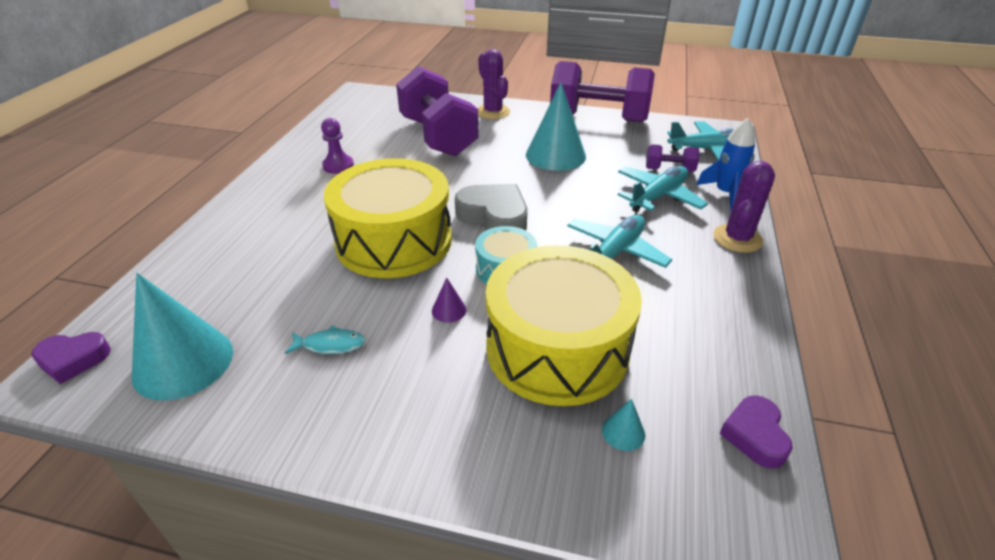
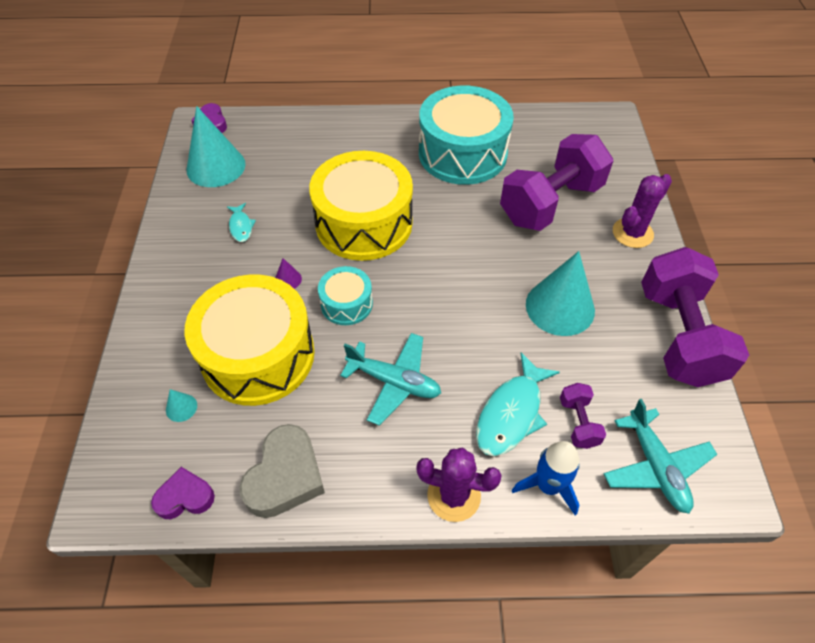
camera: 75 degrees right, 15 degrees up
purple pawn [321,118,354,174] -> turquoise drum [419,85,514,185]
grey heart [455,184,528,230] -> grey heart moved to [239,424,325,518]
turquoise plane [618,166,708,212] -> turquoise fish [476,353,560,456]

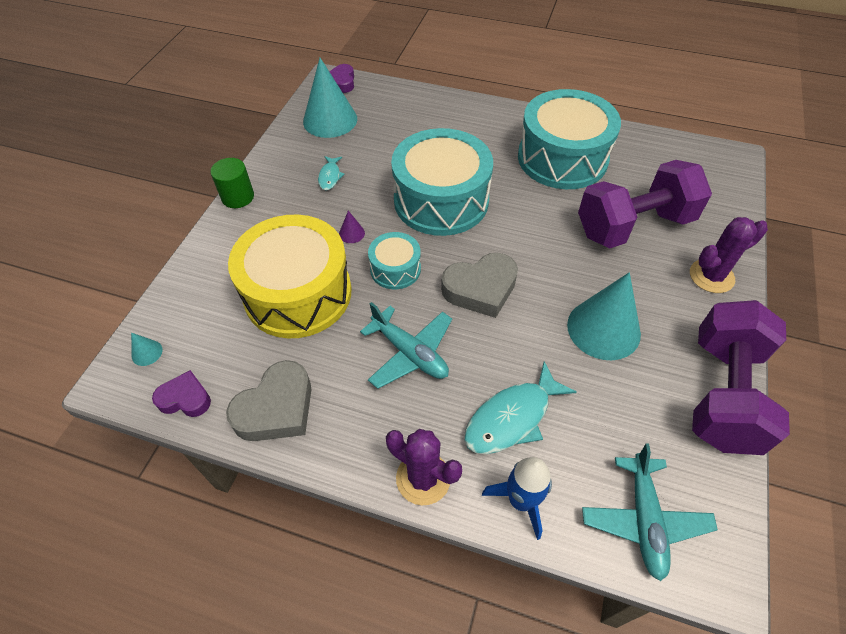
camera: 20 degrees right, 0 degrees up
turquoise cone [166,389,197,422] -> turquoise cone moved to [131,333,163,366]
yellow drum [309,151,413,261] -> turquoise drum [391,128,493,236]
purple dumbbell [560,383,606,449] -> none
none -> green cylinder [211,158,254,208]
none -> grey heart [441,253,518,318]

